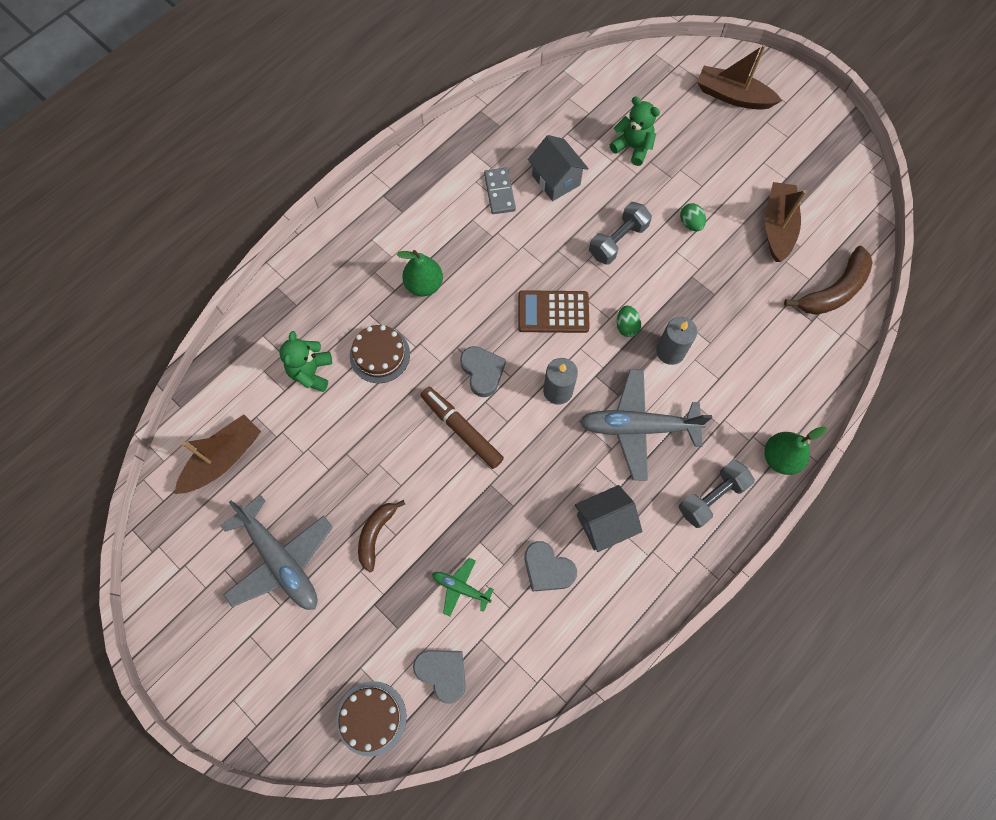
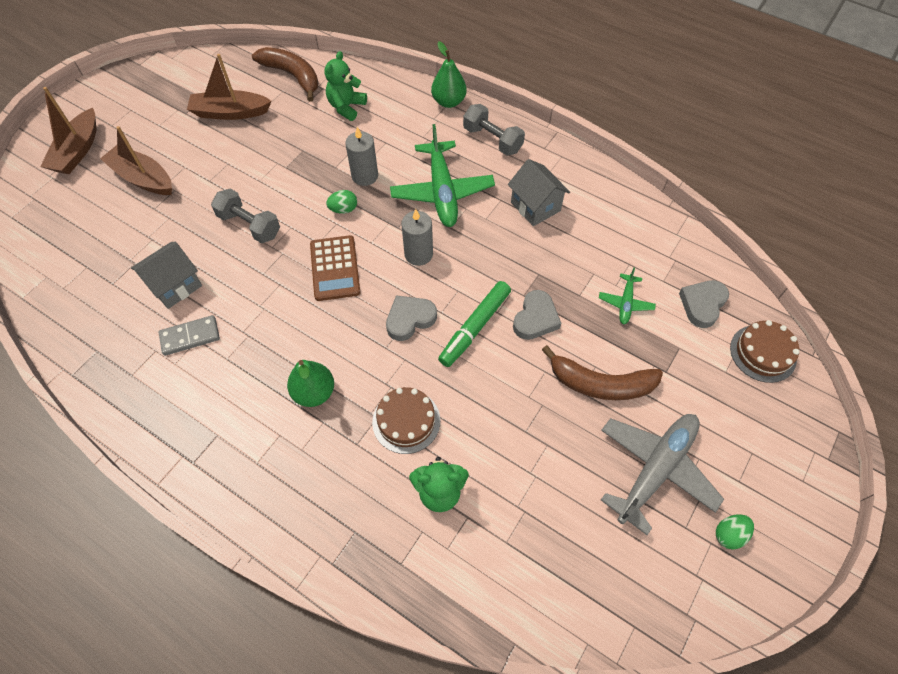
camera: 100 degrees left, 10 degrees down
brown boat [175,414,261,494] -> brown boat moved to [100,126,172,195]
brown banana [358,500,405,572] -> brown banana [542,345,663,400], size x1.52
brown marker [420,387,504,469] -> green marker [438,281,511,367]
grey heart [525,541,577,592] -> grey heart moved to [513,290,561,340]
grey plane [580,369,712,481] -> green plane [390,124,495,227]
green teddy bear [610,97,660,166] -> green teddy bear moved to [324,51,367,121]
green egg [680,203,706,231] -> green egg moved to [716,514,754,550]

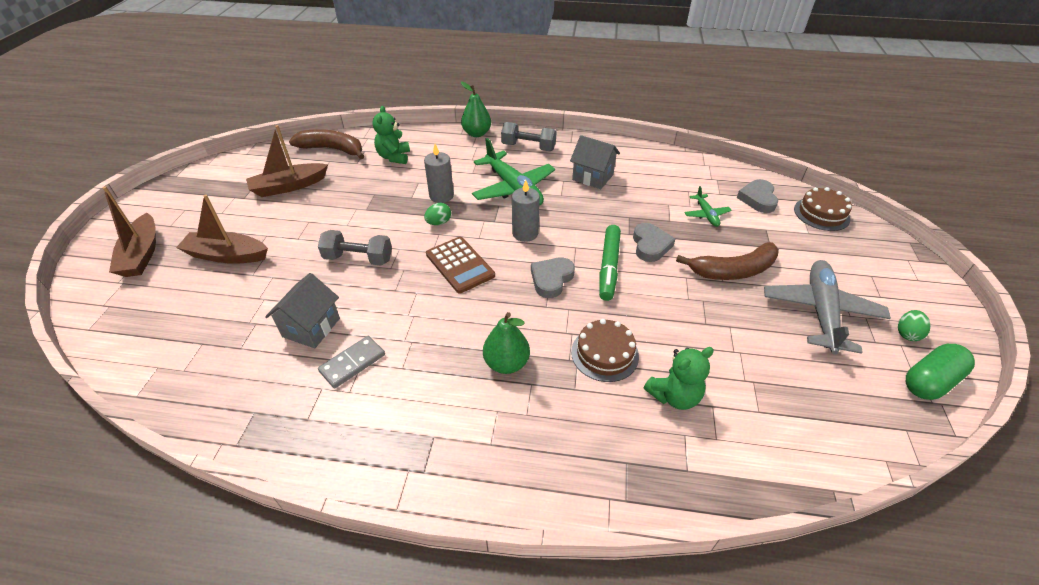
camera: 25 degrees left, 15 degrees down
none -> green capsule [906,344,975,400]

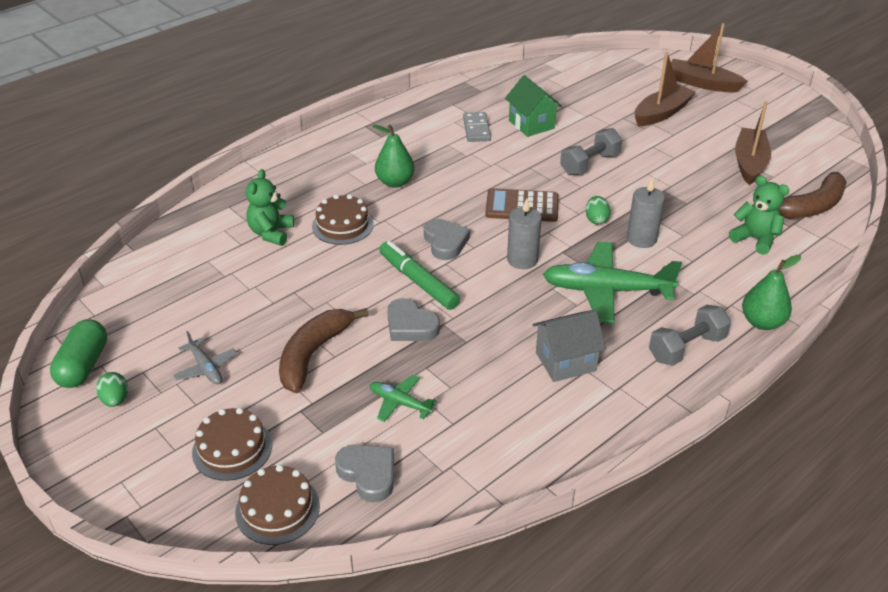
camera: 130 degrees right, 5 degrees down
grey house [265,273,340,348] -> green house [505,75,562,137]
grey plane [764,260,891,354] -> grey plane [173,331,237,384], size x0.49
none -> brown cake [192,408,272,481]

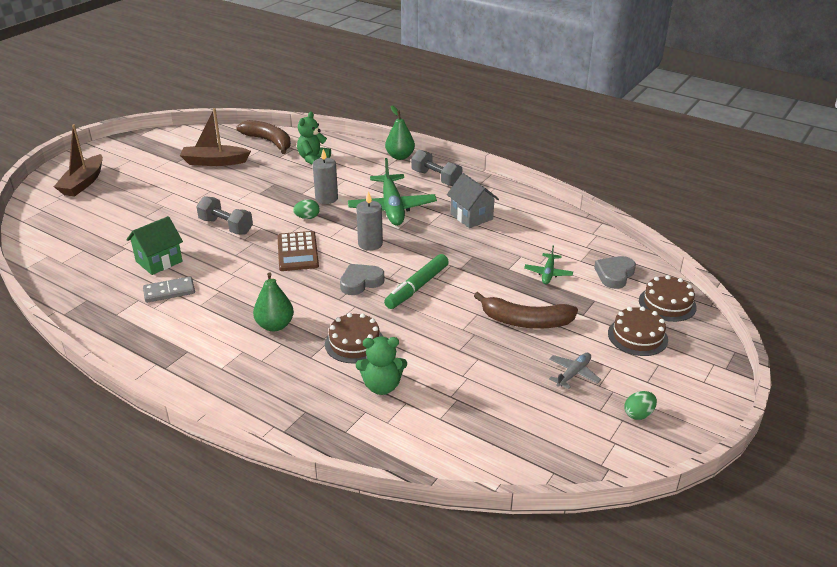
camera: 105 degrees left, 5 degrees down
green capsule [50,319,107,388] -> none
grey heart [387,298,440,341] -> none
brown boat [635,52,696,126] -> none

